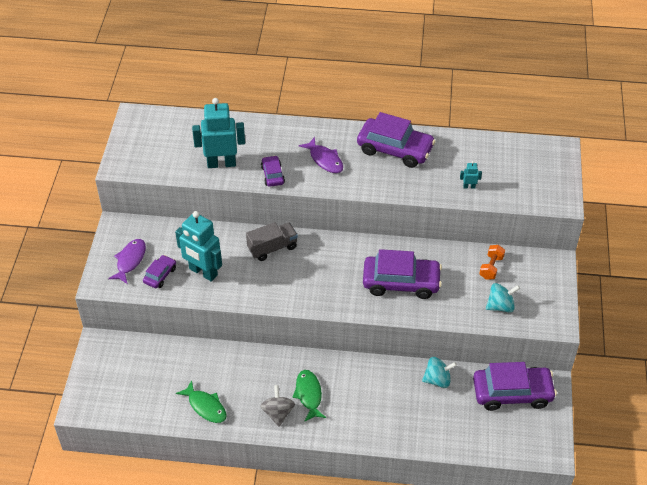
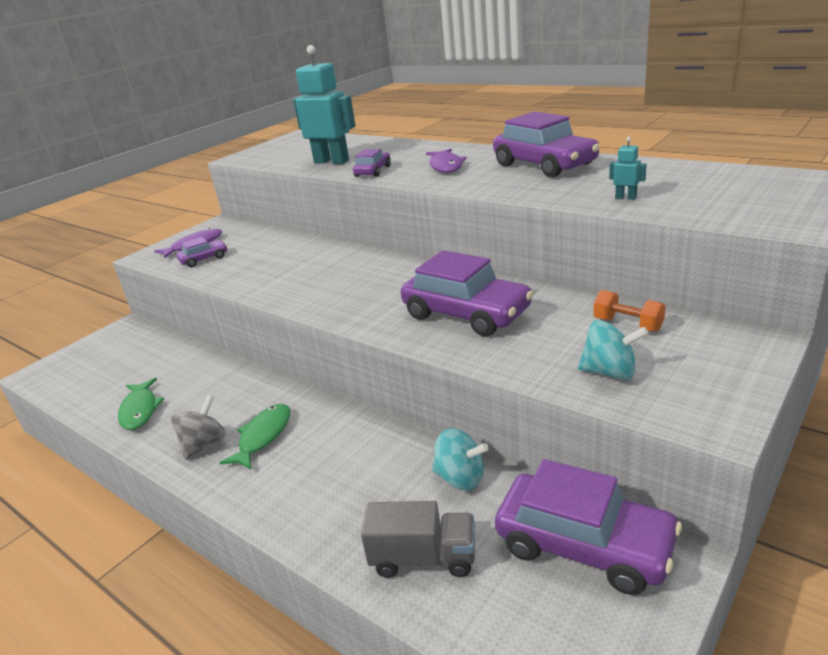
camera: 35 degrees right, 20 degrees down
turquoise robot [175,211,222,282] -> none
grey truck [246,222,298,261] -> grey truck moved to [361,501,475,578]
orange dumbbell [480,245,505,280] -> orange dumbbell turned 75 degrees clockwise [593,290,666,332]

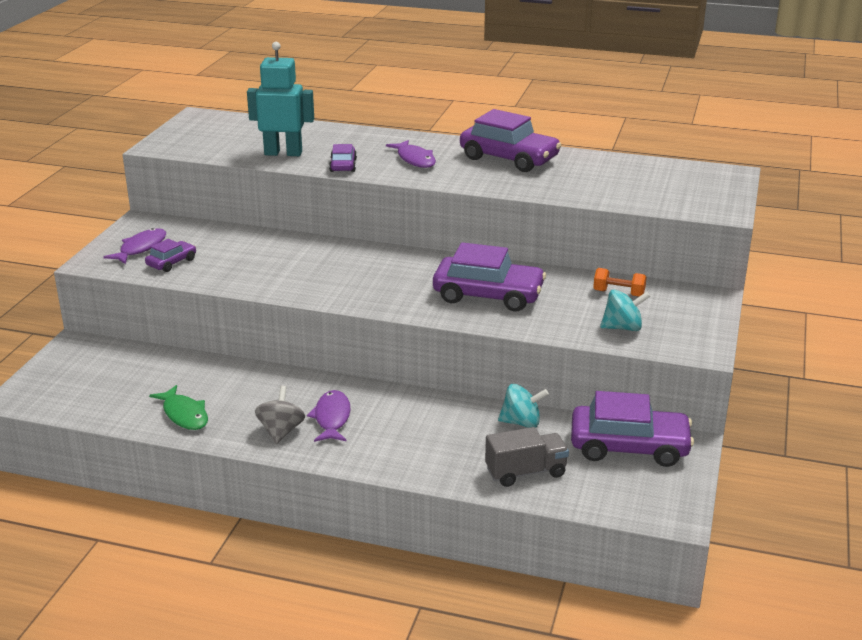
camera: 25 degrees left, 0 degrees up
green fish [219,404,290,470] -> purple fish [307,390,351,442]
turquoise robot [609,137,647,200] -> none

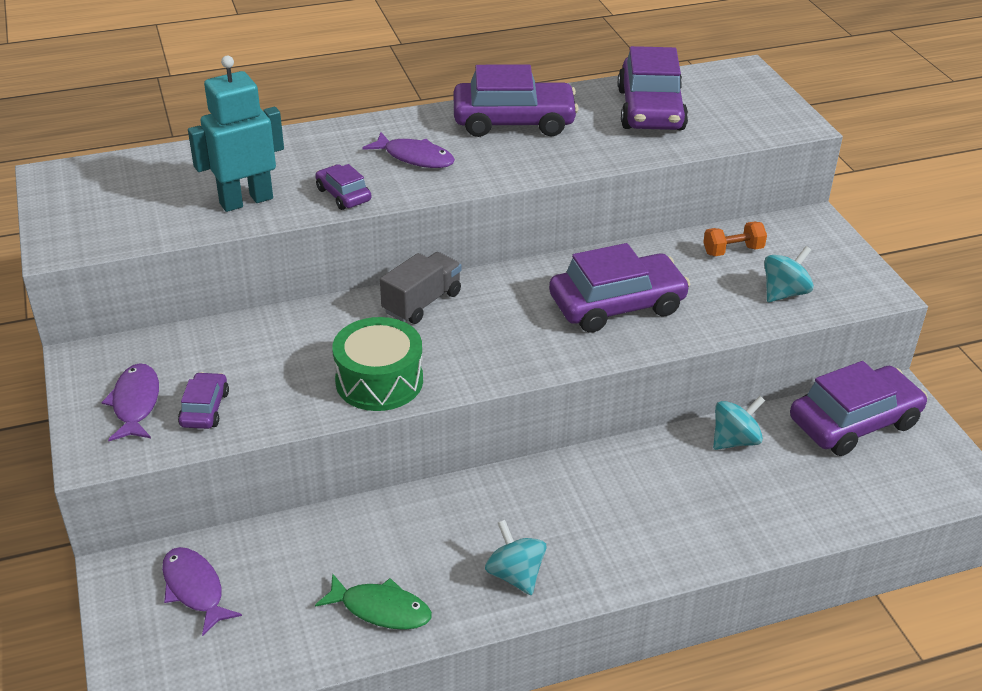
camera: 35 degrees left, 10 degrees up
grey spinning top [255,386,305,444] -> turquoise spinning top [485,520,546,595]
purple fish [307,390,351,442] -> purple fish moved to [162,547,242,636]
grey truck [485,427,569,487] -> grey truck moved to [380,252,461,324]
none -> green drum [332,317,423,411]
none -> purple car [618,46,688,130]

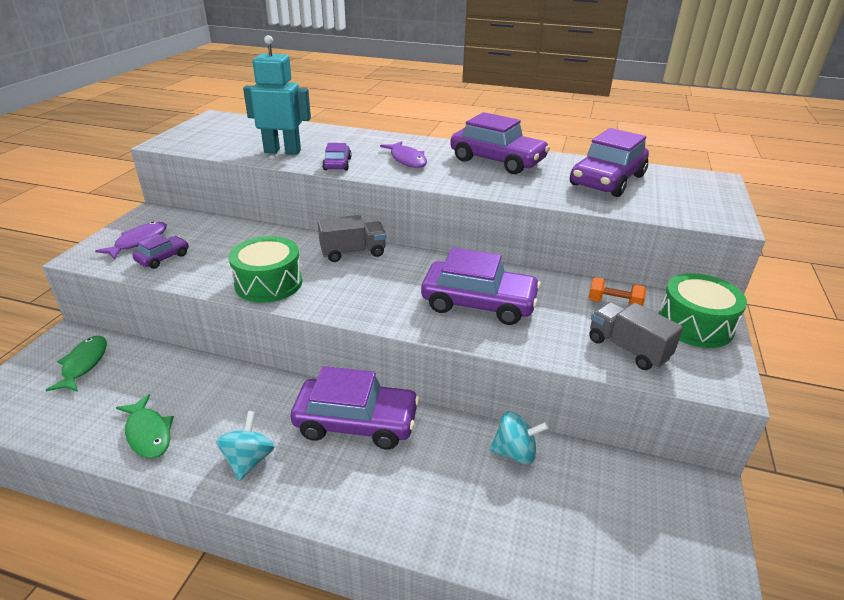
camera: 35 degrees right, 5 degrees down
purple fish [162,547,242,636] -> green fish [46,336,107,392]
turquoise spinning top [764,246,814,302] -> grey truck [589,302,683,370]
purple car [790,361,928,456] -> purple car moved to [291,366,420,449]
none -> green drum [658,273,747,348]

